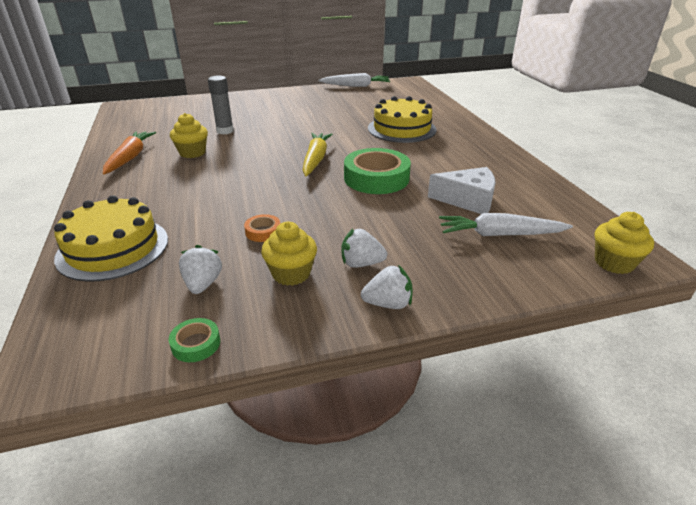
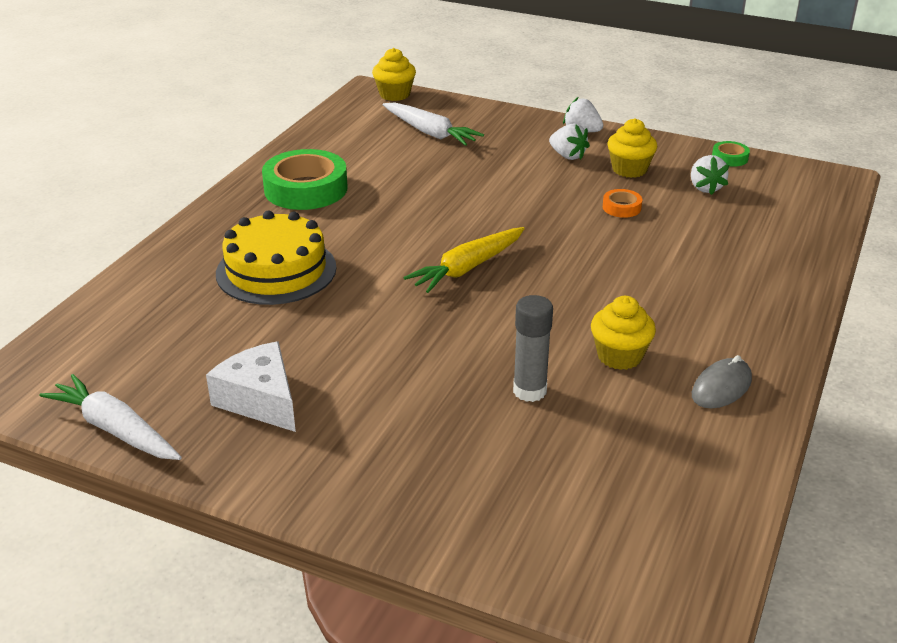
camera: 140 degrees left, 0 degrees up
yellow cake [54,195,168,282] -> none
orange carrot [103,131,156,174] -> grey mouse [692,355,752,408]
white strawberry [179,245,222,294] -> white strawberry turned 45 degrees counterclockwise [691,155,729,195]
green tape [344,148,411,194] -> green tape moved to [262,149,348,210]
white cheese [428,167,496,214] -> white cheese moved to [206,341,296,432]

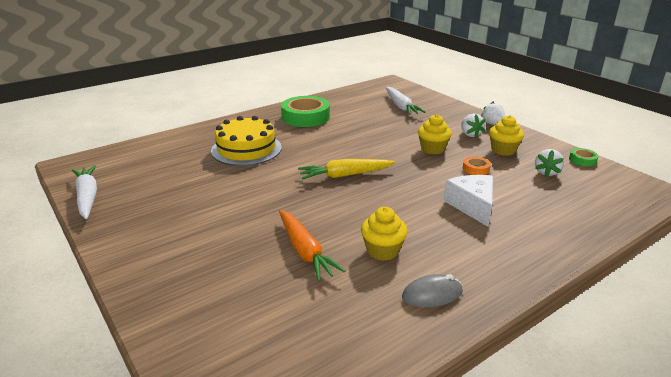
camera: 30 degrees right, 5 degrees down
white cheese [206,341,296,432] -> white cheese moved to [443,175,493,227]
yellow cupcake [372,48,416,101] -> yellow cupcake moved to [418,114,452,154]
grey glue stick [513,295,553,402] -> orange carrot [279,210,345,281]

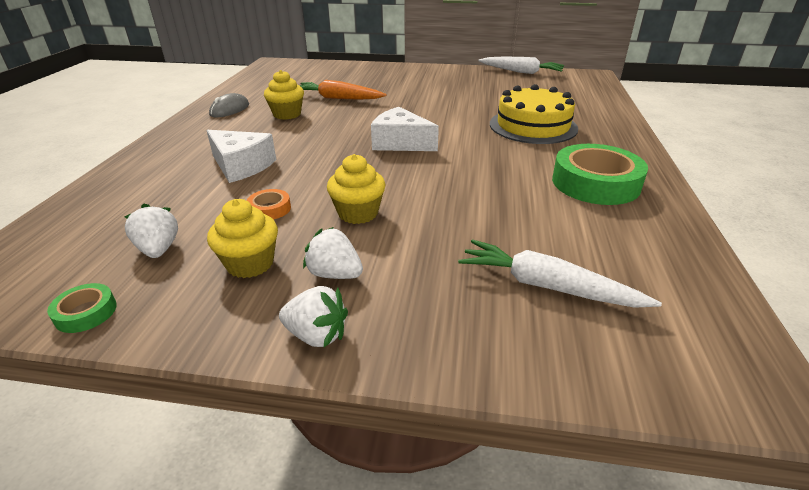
camera: 135 degrees right, 5 degrees up
yellow carrot [298,159,396,179] -> white cheese [371,107,439,151]

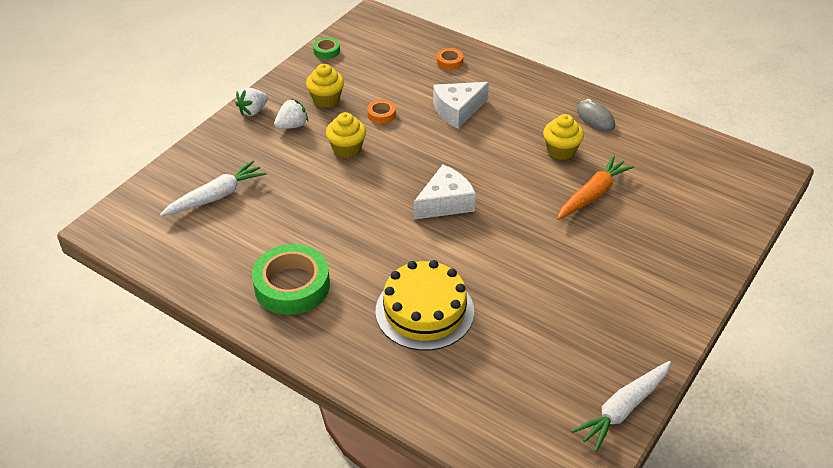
camera: 115 degrees right, 10 degrees up
white strawberry [125,204,178,258] -> none
none -> orange tape [436,48,463,70]

